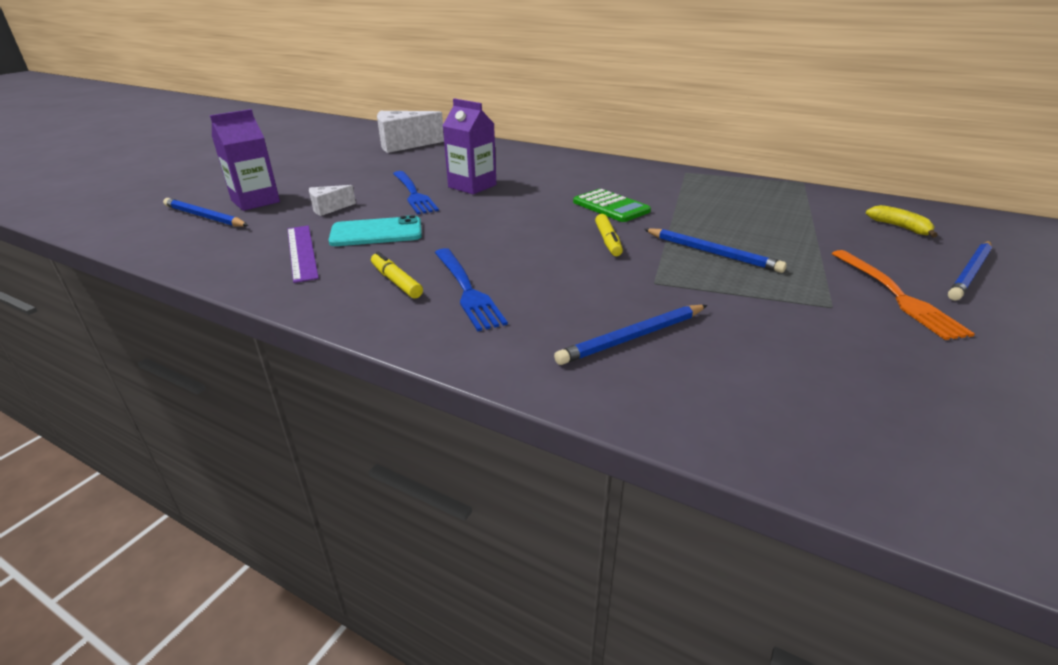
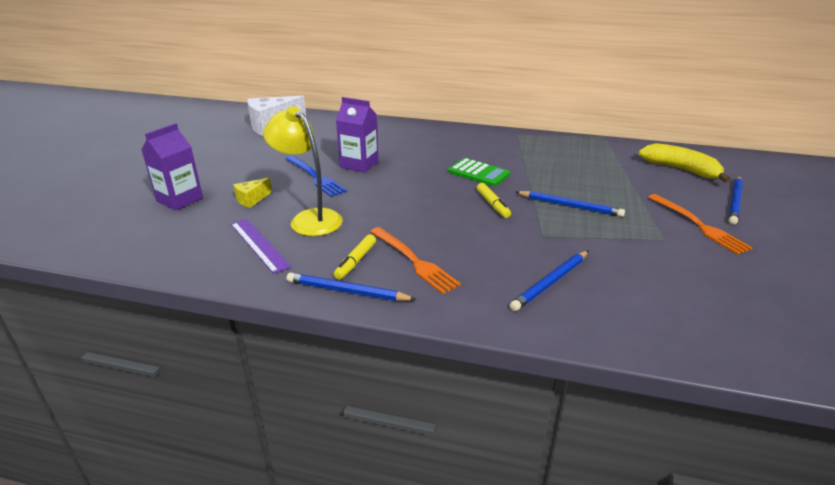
camera: 15 degrees left, 0 degrees up
blue pencil [163,198,249,227] -> blue pencil moved to [287,273,417,301]
white cheese [309,185,356,216] -> yellow cheese [234,178,272,208]
turquoise phone [329,215,422,246] -> yellow lamp [263,106,343,236]
yellow marker [371,252,423,299] -> yellow marker turned 105 degrees counterclockwise [333,234,376,280]
blue fork [435,248,508,331] -> orange fork [370,227,461,294]
yellow banana [866,205,938,237] -> yellow banana [639,143,730,183], size x1.78

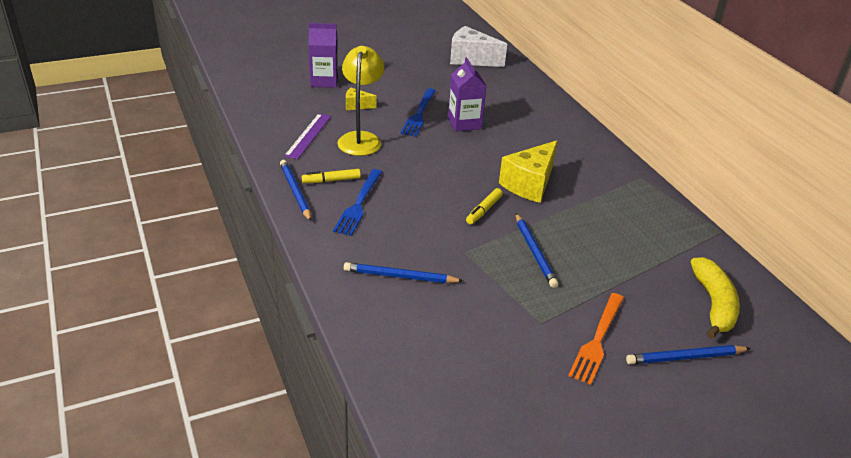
camera: 50 degrees right, 5 degrees up
orange fork [370,227,461,294] -> blue fork [333,169,382,236]
green calculator [448,158,510,186] -> yellow cheese [499,140,557,203]

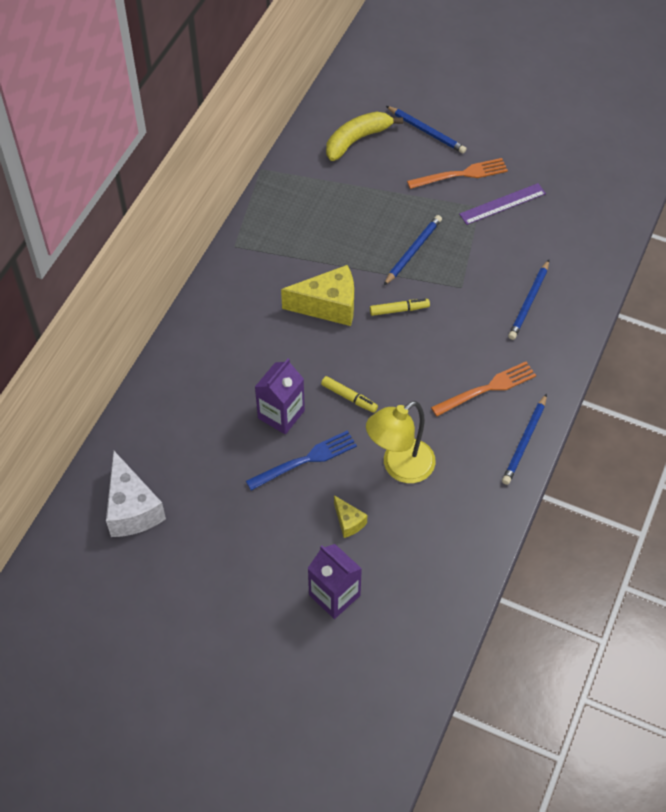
camera: 130 degrees left, 20 degrees up
purple ruler [284,113,331,159] -> purple ruler moved to [459,183,546,225]
yellow marker [302,169,361,183] -> yellow marker moved to [321,376,378,413]
blue fork [333,169,382,236] -> orange fork [431,362,536,416]
blue pencil [344,262,463,283] -> blue pencil turned 60 degrees clockwise [508,260,549,340]

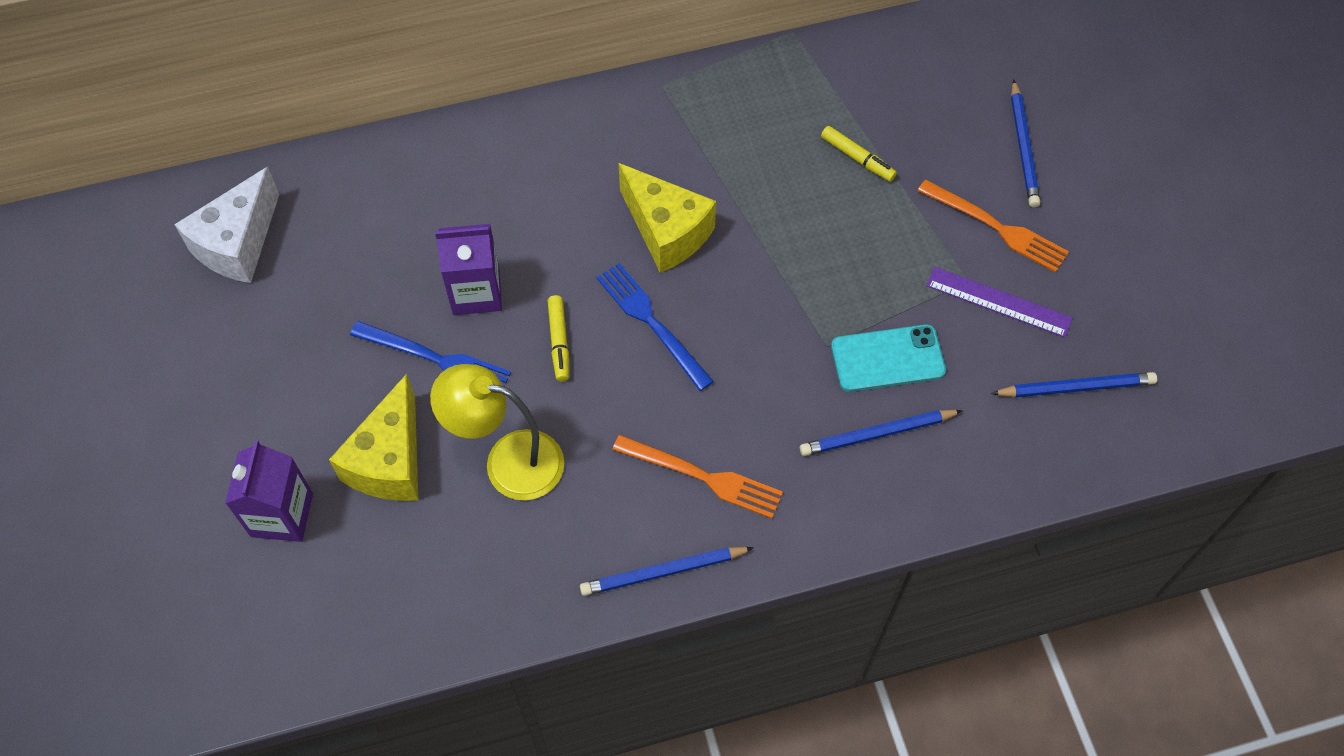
camera: 50 degrees right, 5 degrees up
yellow banana [326,112,403,161] -> none
yellow cheese [334,495,367,538] -> yellow cheese [329,374,418,501], size x1.99
yellow marker [370,298,430,316] -> yellow marker moved to [821,126,897,182]
blue pencil [384,215,442,285] -> blue pencil moved to [991,372,1157,398]
none -> blue fork [596,263,714,391]
none -> turquoise phone [831,324,946,392]

